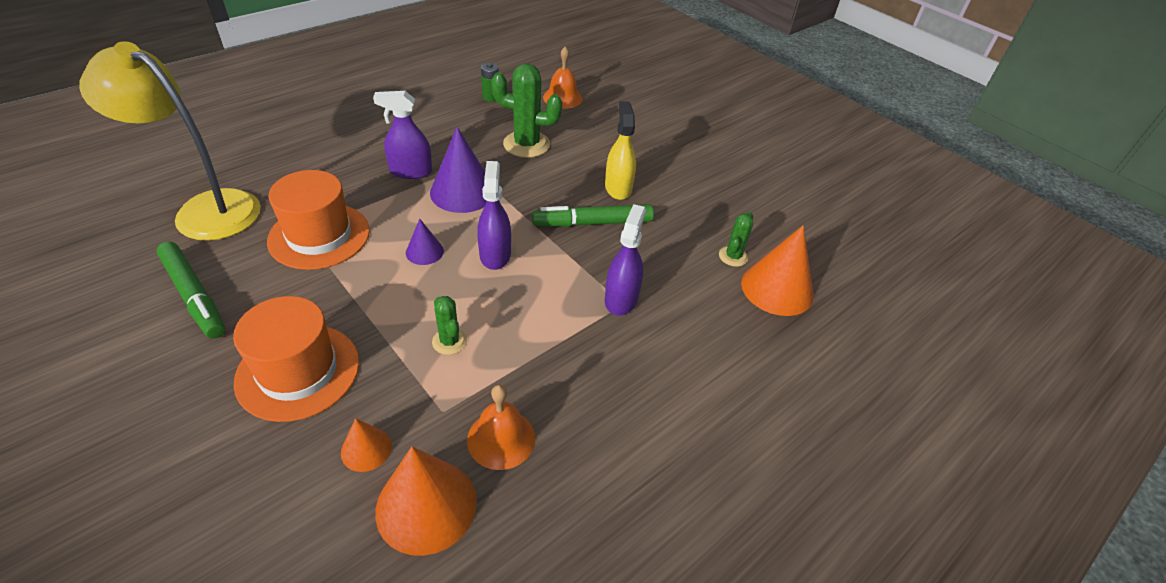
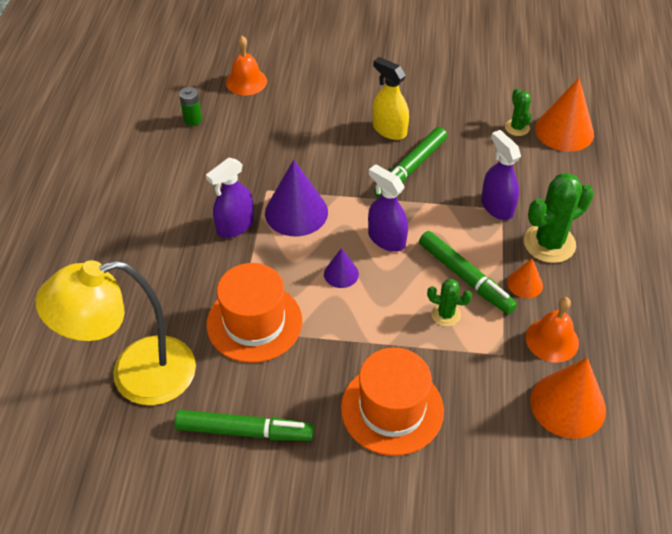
camera: 40 degrees left, 5 degrees up
orange cone [341,418,392,472] -> orange cone moved to [507,259,543,298]
green cactus [491,64,562,158] -> green cactus moved to [524,173,594,263]
none -> green marker [419,231,517,314]

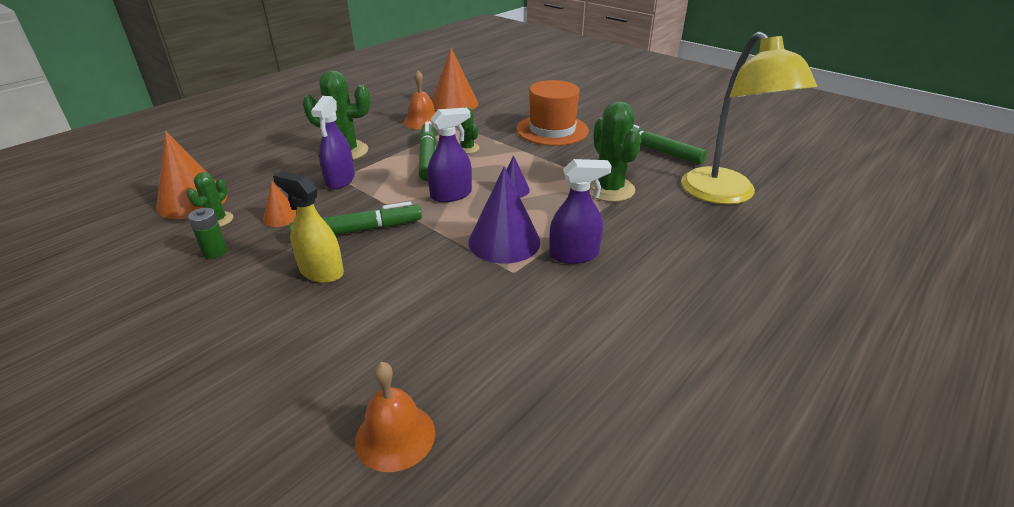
camera: 145 degrees left, 15 degrees down
yellow lamp [36,260,196,405] -> yellow lamp turned 60 degrees clockwise [681,31,817,205]
green battery [179,87,202,126] -> green battery moved to [188,208,228,259]
orange hat [207,263,302,363] -> green cactus [589,101,642,202]
purple spray bottle [368,164,408,252] -> purple spray bottle turned 105 degrees counterclockwise [427,108,472,202]
yellow spray bottle [373,57,409,140] -> yellow spray bottle turned 135 degrees clockwise [273,171,344,283]
orange cone [507,259,543,298] -> orange cone moved to [263,181,297,227]

